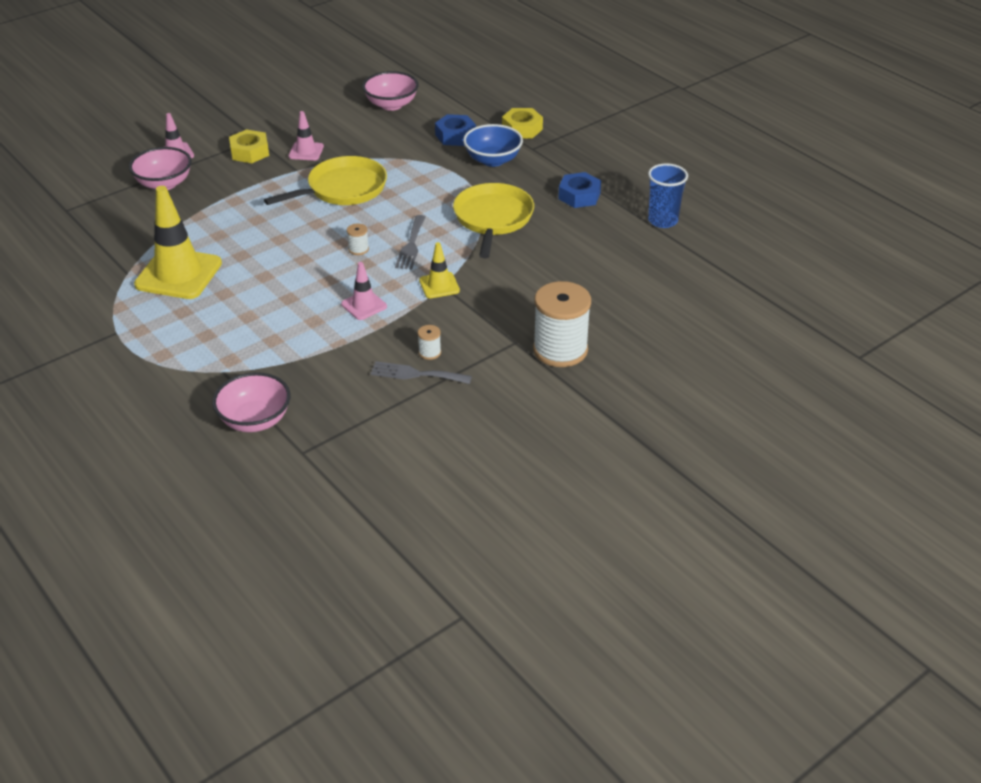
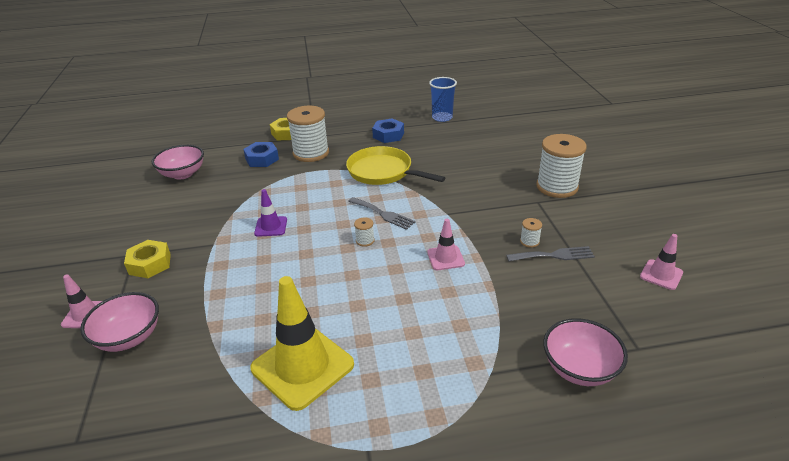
camera: 60 degrees left, 5 degrees down
yellow pan [264,156,387,205] -> purple traffic cone [254,189,287,237]
pink traffic cone [289,111,324,161] -> pink traffic cone moved to [640,234,683,290]
grey fork [371,361,472,384] -> grey fork turned 135 degrees counterclockwise [506,246,595,262]
yellow traffic cone [419,242,460,298] -> none
blue bowl [463,124,523,167] -> white spool [287,106,329,162]

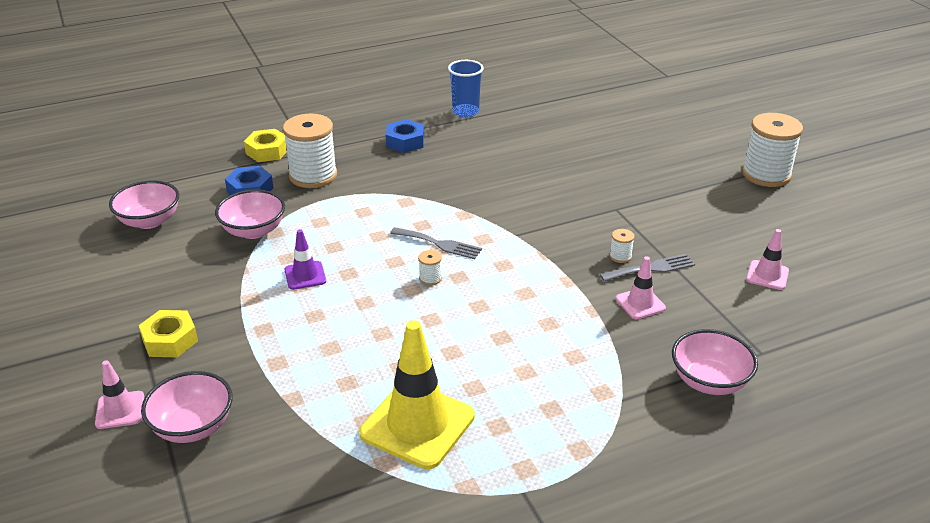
camera: 15 degrees left, 0 degrees up
yellow pan [346,146,445,185] -> none
pink traffic cone [427,219,465,270] -> pink traffic cone moved to [616,256,666,319]
white spool [536,134,587,198] -> white spool moved to [742,113,803,187]
none -> pink bowl [215,190,285,239]

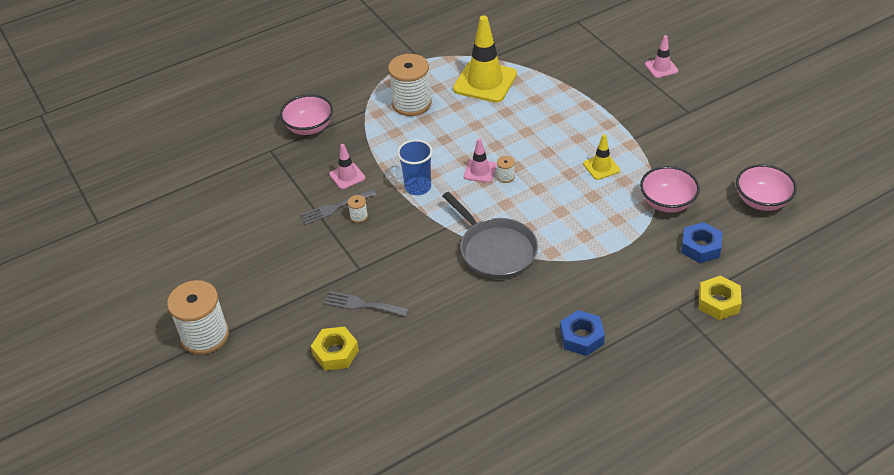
camera: 175 degrees right, 10 degrees up
yellow nut [139,310,198,357] -> yellow nut moved to [311,327,359,371]
pink bowl [141,371,233,443] -> none
white spool [283,114,337,188] -> white spool moved to [388,54,432,116]
purple traffic cone [285,229,326,290] -> yellow traffic cone [583,134,620,180]
grey fork [390,227,482,259] -> grey fork moved to [324,291,409,316]
blue cup [448,60,484,118] -> blue cup moved to [397,140,433,195]
pink traffic cone [746,229,789,290] -> pink traffic cone moved to [464,138,497,183]
none -> grey pan [443,192,538,279]

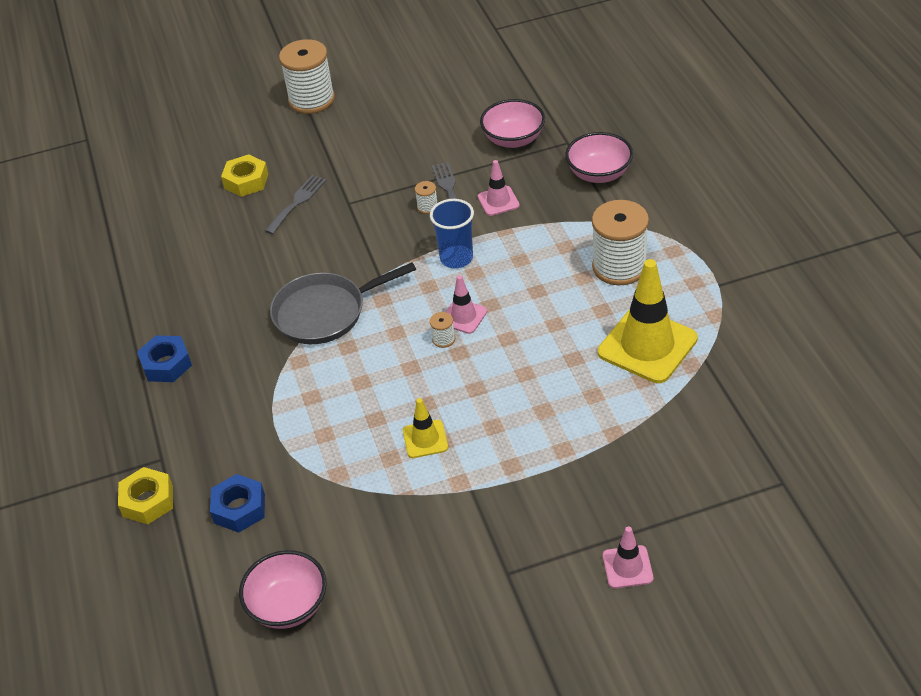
camera: 105 degrees right, 0 degrees up
pink bowl [640,166,700,212] -> pink bowl moved to [480,99,545,148]

